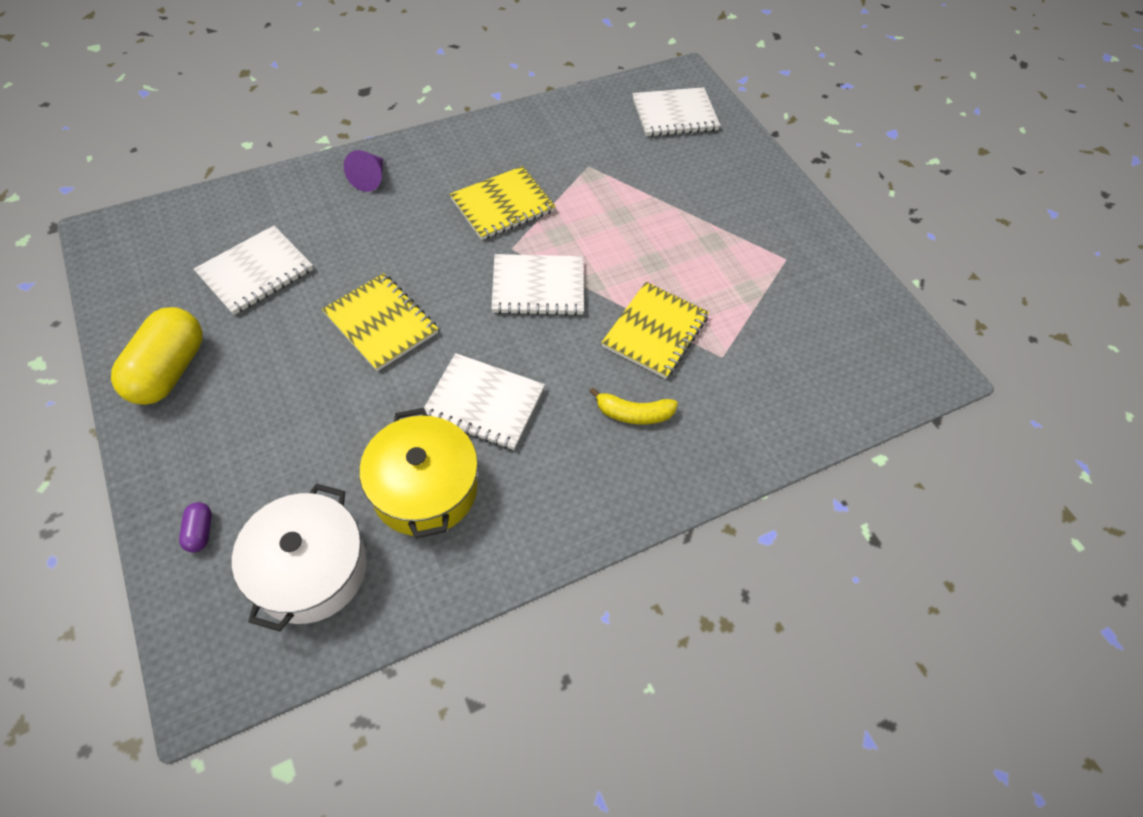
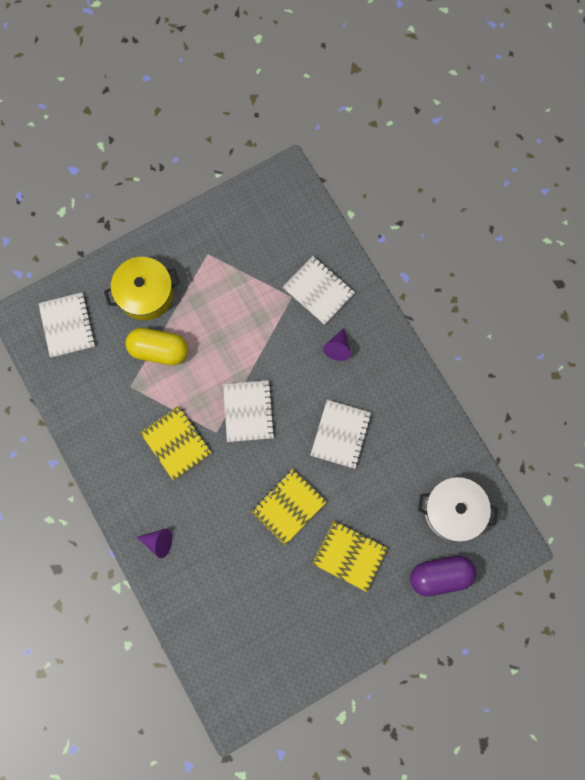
camera: 90 degrees left, 20 degrees up
yellow capsule [111,307,203,405] -> yellow capsule moved to [125,328,188,365]
purple capsule [179,502,212,553] -> purple capsule [410,556,476,596], size x2.34
white notebook [194,225,313,315] -> white notebook moved to [283,256,355,325]
yellow pot [359,408,478,539] -> yellow pot moved to [104,257,180,320]
yellow banana [589,387,678,425] -> purple cone [323,328,351,361]
yellow notebook [601,282,709,379] -> yellow notebook moved to [312,521,388,592]

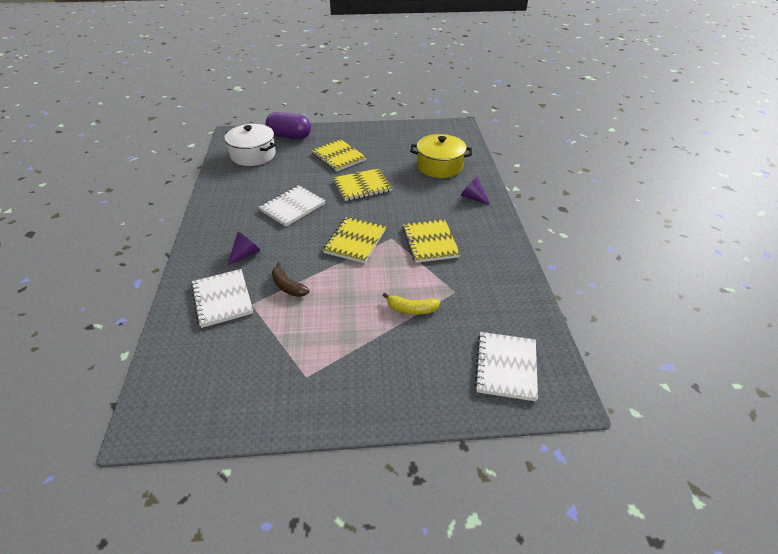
camera: 155 degrees left, 35 degrees down
yellow pot [104,257,180,320] -> yellow pot moved to [410,134,472,178]
yellow capsule [125,328,188,365] -> yellow banana [383,293,440,315]
white notebook [223,380,275,442] -> yellow notebook [323,217,386,263]
none -> brown banana [272,262,310,297]

